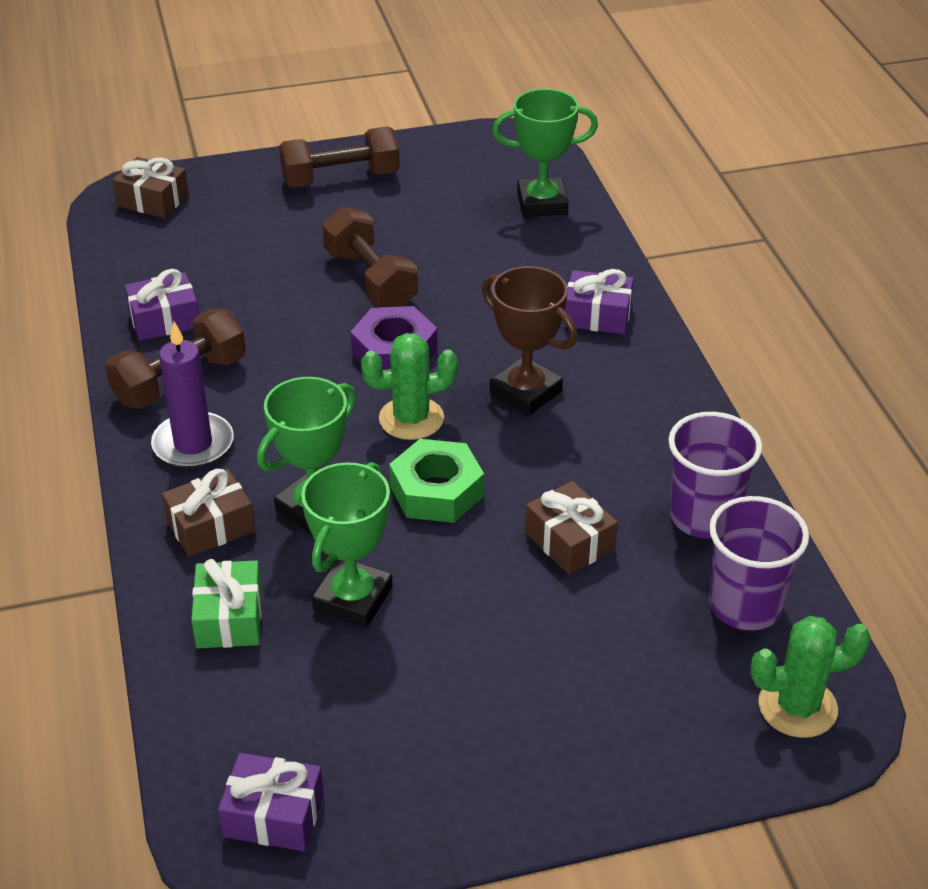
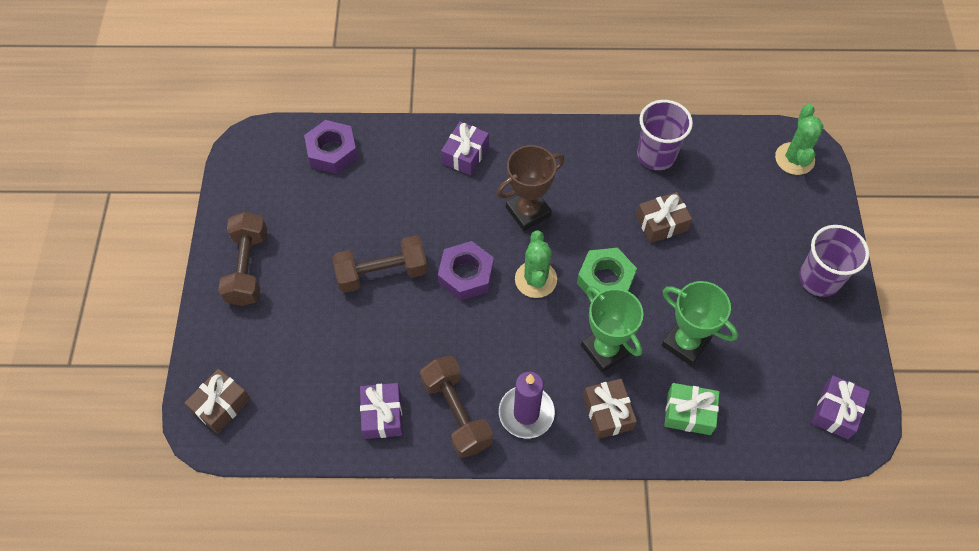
camera: 75 degrees left, 20 degrees up
green trophy [492,89,598,217] -> purple nut [304,120,358,174]
purple cup [709,496,809,630] -> purple cup moved to [799,225,869,297]

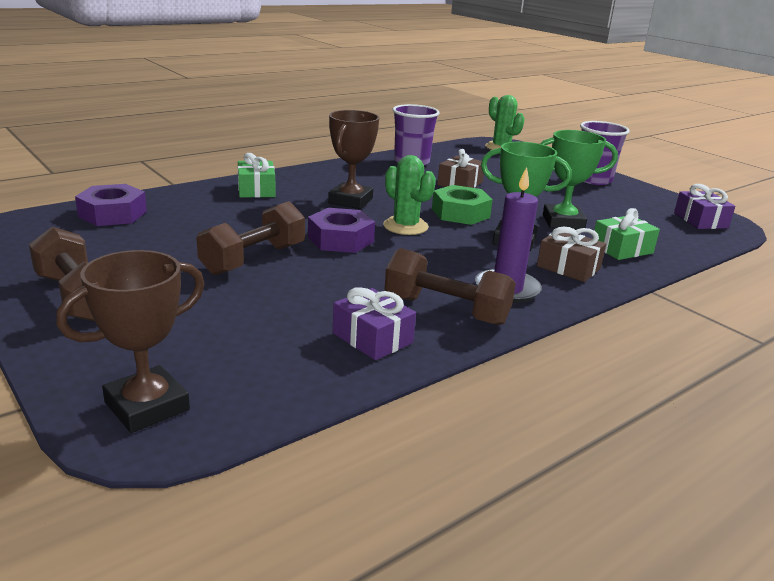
camera: 40 degrees left, 35 degrees down
brown gift [184,369,251,434] -> brown trophy [56,250,205,433]
purple gift [441,121,489,175] -> green gift [238,153,276,198]

